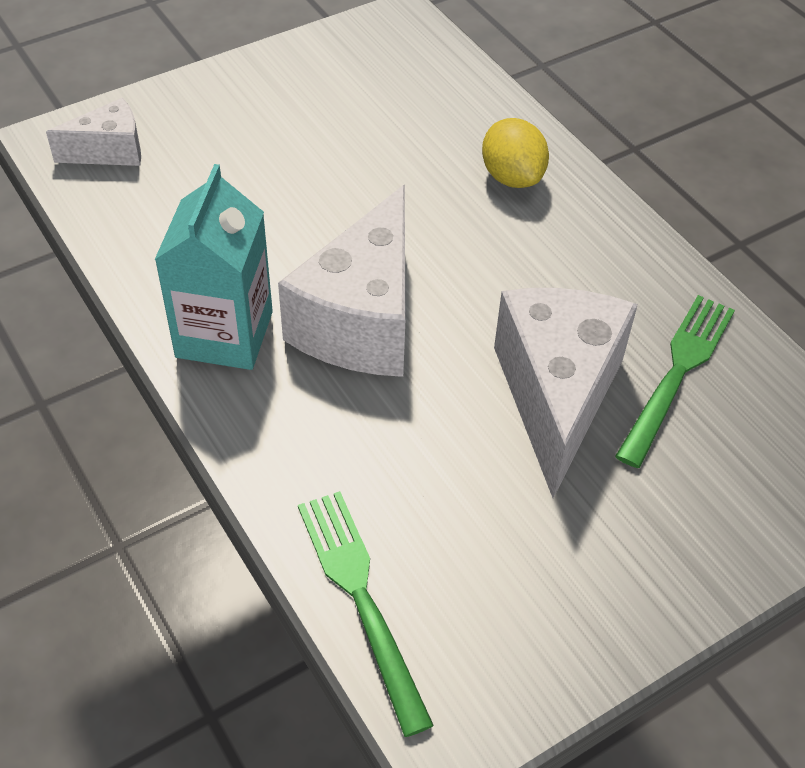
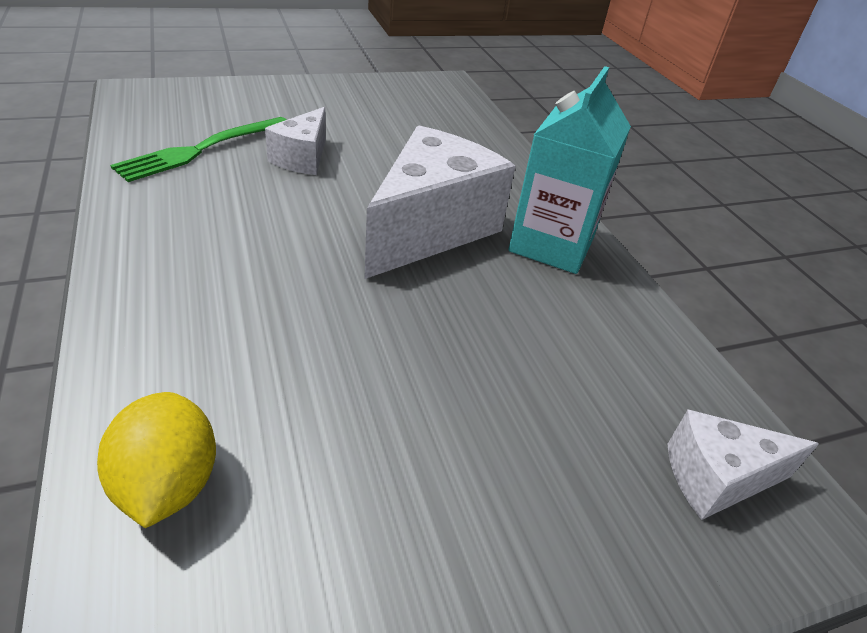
camera: 170 degrees left, 10 degrees down
green fork [298,491,434,737] -> none
yellow lemon [482,118,549,188] -> yellow lemon moved to [97,392,216,528]
white cheese [494,288,638,498] -> white cheese [265,107,326,175], size x0.53

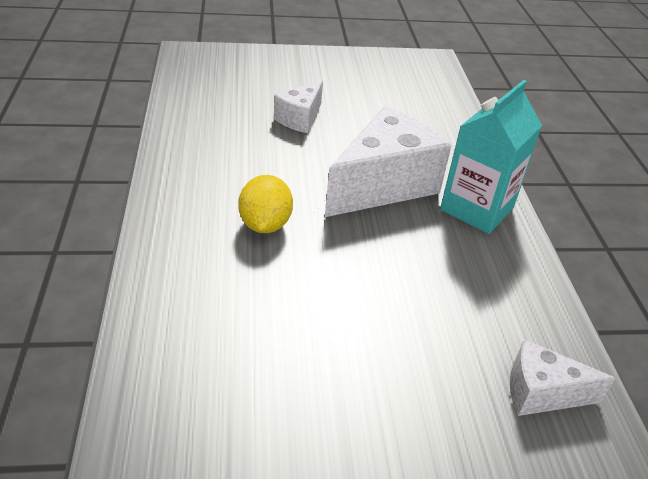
camera: 15 degrees right, 0 degrees up
yellow lemon [97,392,216,528] -> yellow lemon moved to [238,175,293,233]
green fork [110,117,287,182] -> none

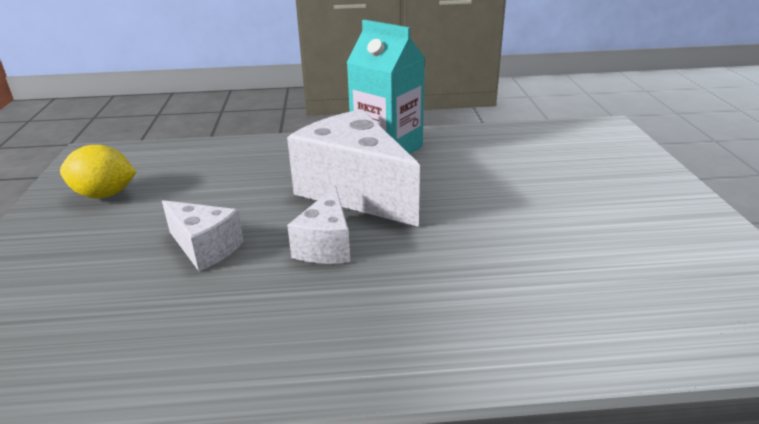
camera: 85 degrees left, 10 degrees down
yellow lemon [238,175,293,233] -> yellow lemon moved to [60,145,136,199]
white cheese [510,339,615,416] -> white cheese moved to [287,186,350,264]

